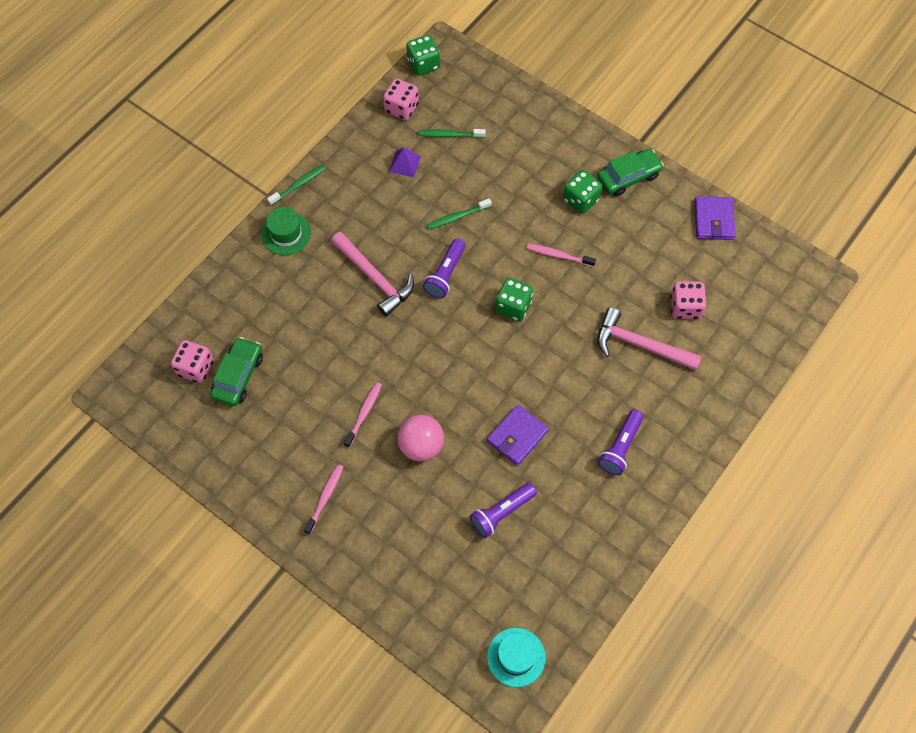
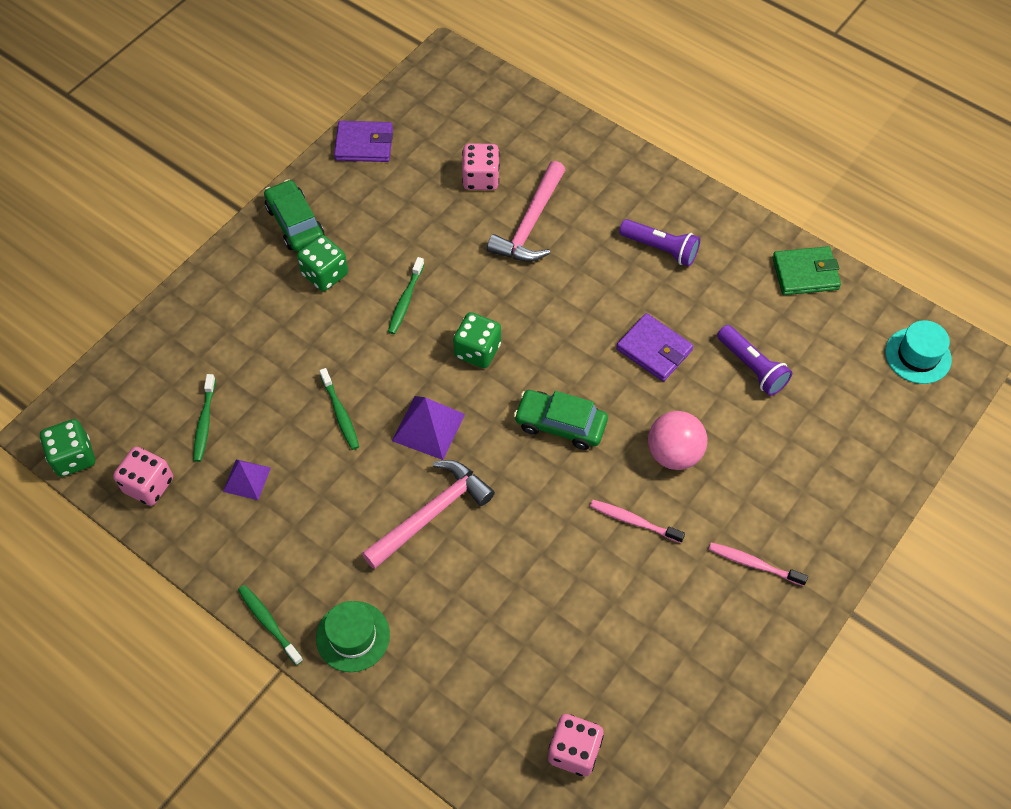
camera: 90 degrees left, 5 degrees down
green car [210,337,263,406] -> green car moved to [514,390,608,450]
purple flashlight [423,238,466,298] -> purple pyramid [392,396,465,460]
pink toothbrush [527,244,596,267] -> green toothbrush [388,257,424,334]
none -> green wallet [772,246,841,295]

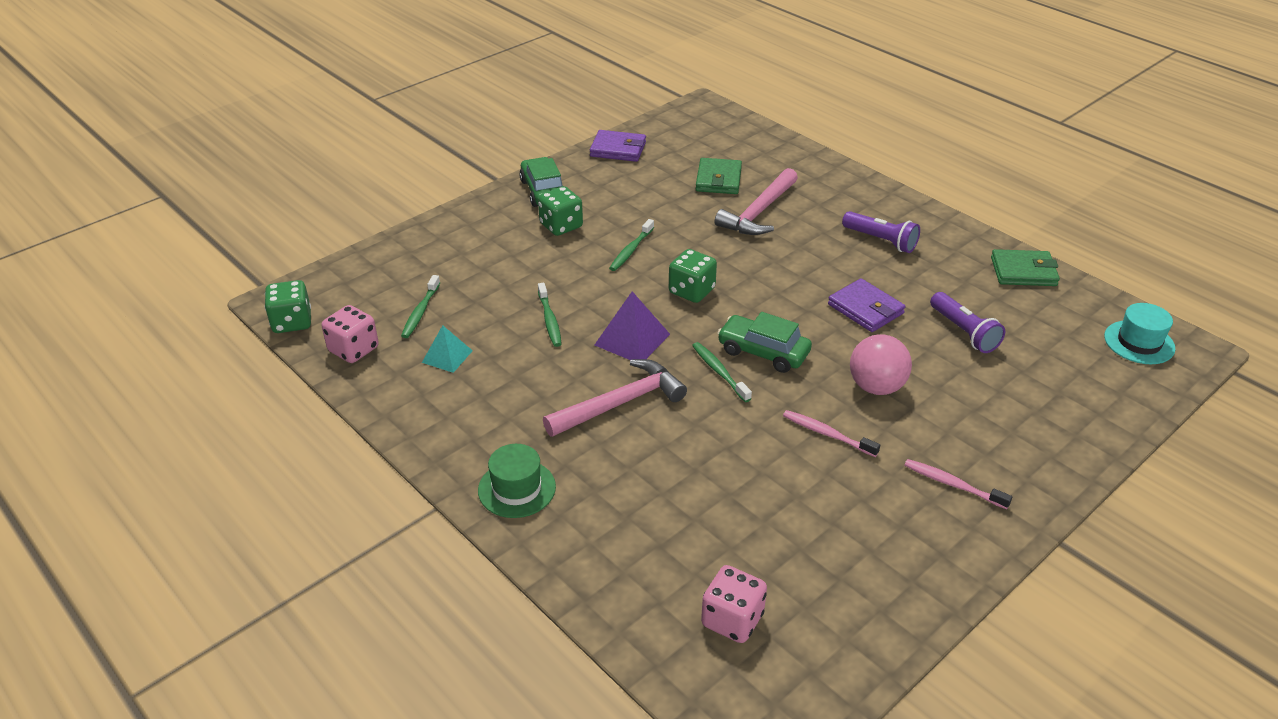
camera: 10 degrees right, 20 degrees down
purple pyramid [223,459,271,500] -> turquoise pyramid [422,325,473,373]
green toothbrush [238,585,303,665] -> green toothbrush moved to [692,342,752,402]
pink dice [462,143,500,190] -> green wallet [696,158,742,194]

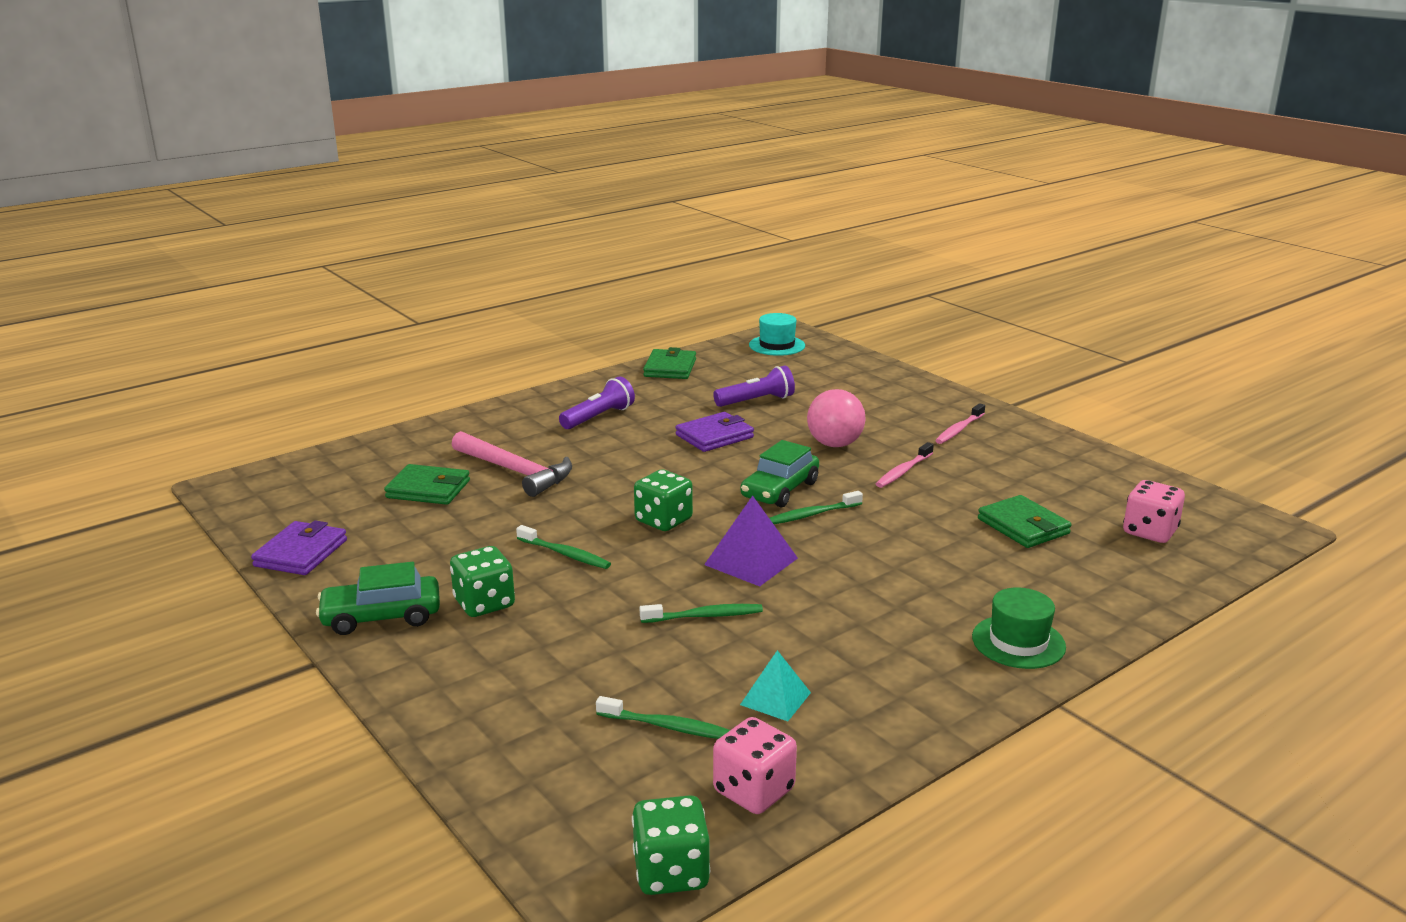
camera: 85 degrees left, 15 degrees down
pink hammer [543,359,687,437] -> none
none -> green wallet [978,495,1072,548]

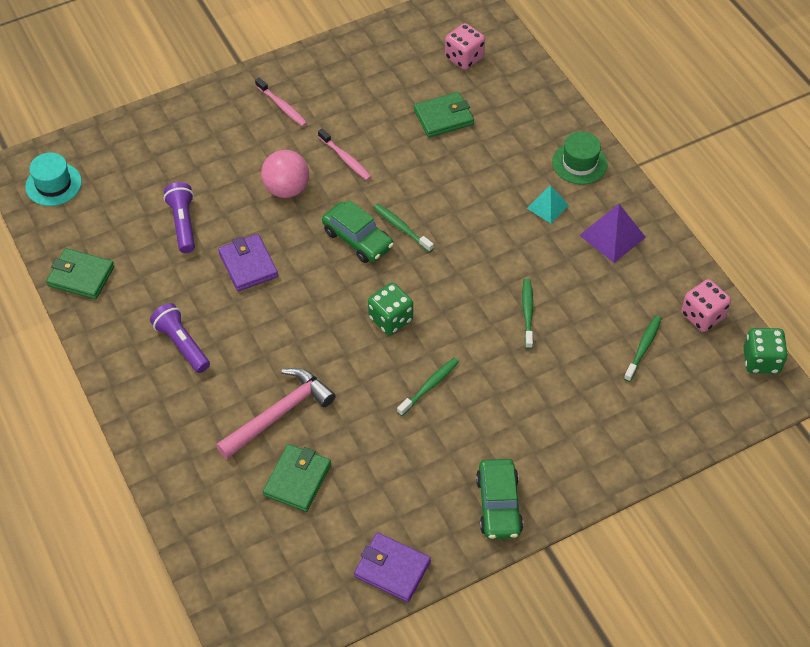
camera: 80 degrees left, 30 degrees up
green dice [450,546,515,617] -> none
purple pyramid [704,496,798,587] -> purple pyramid moved to [579,204,646,263]
turquoise pyramid [740,650,811,721] -> turquoise pyramid moved to [527,185,569,223]
green toothbrush [769,491,863,524] -> green toothbrush turned 150 degrees clockwise [373,203,434,252]

